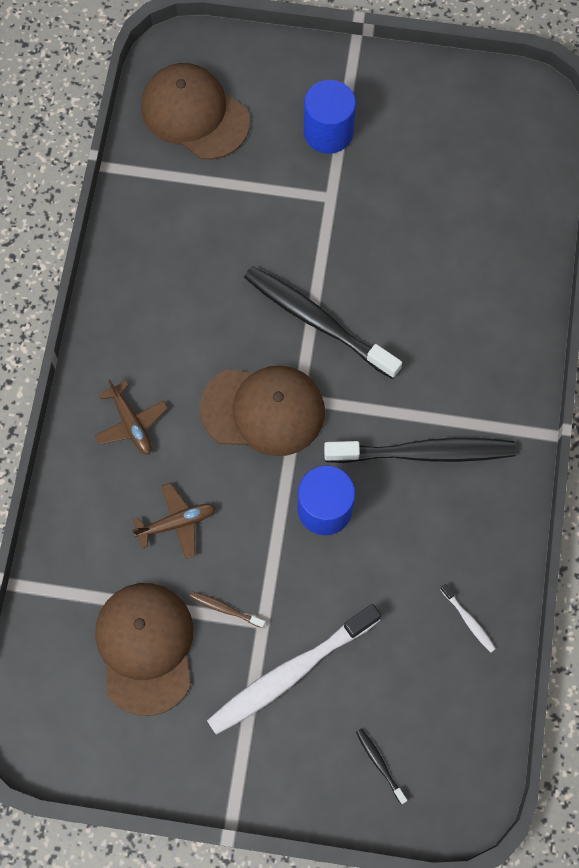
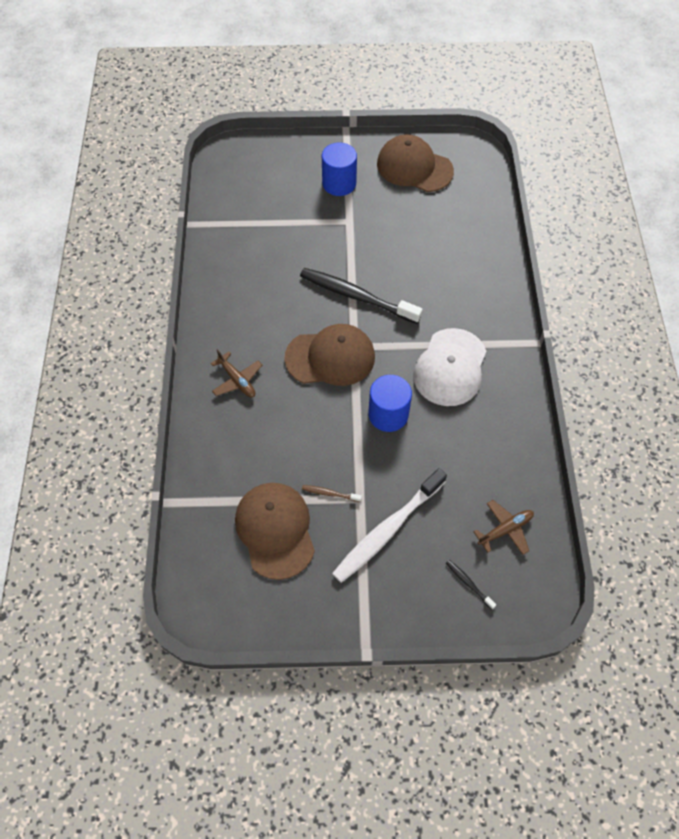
camera: 10 degrees left, 10 degrees down
brown plane [132,483,216,559] -> brown plane moved to [473,500,534,555]
brown cap [141,63,250,160] -> brown cap moved to [377,134,454,192]
black toothbrush [324,438,516,463] -> white cap [413,328,486,406]
white toothbrush [440,584,496,653] -> none

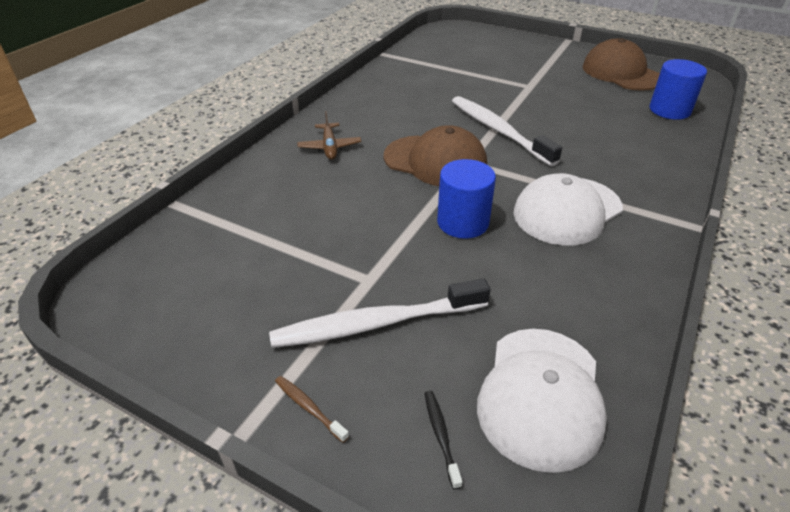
camera: 30 degrees right, 20 degrees down
brown cap [235,483,315,580] -> none
black toothbrush [300,268,423,324] -> white toothbrush [452,96,562,166]
brown toothbrush [302,485,362,502] -> brown toothbrush moved to [275,376,349,443]
blue cylinder [322,142,357,196] -> blue cylinder moved to [650,59,707,120]
brown plane [473,500,534,555] -> white cap [477,329,607,473]

